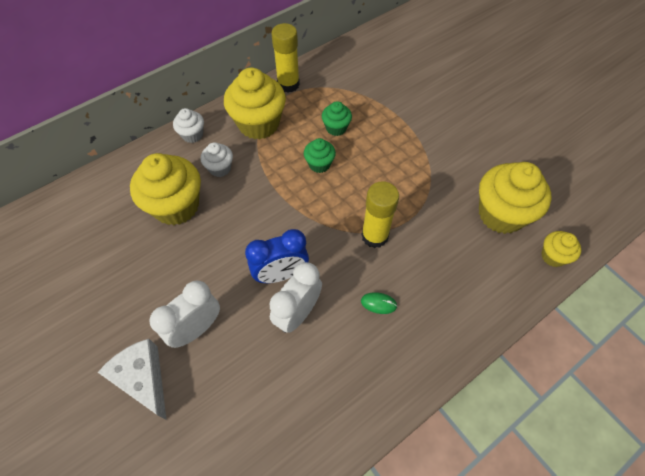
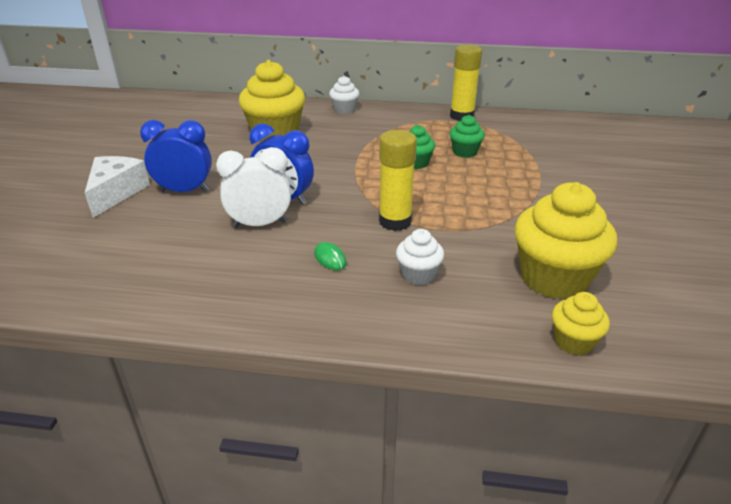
camera: 45 degrees right, 25 degrees down
white clock [149,280,220,348] -> blue clock [140,120,212,192]
white cupcake [200,142,233,177] -> white cupcake moved to [396,229,444,285]
yellow cupcake [224,68,286,140] -> none

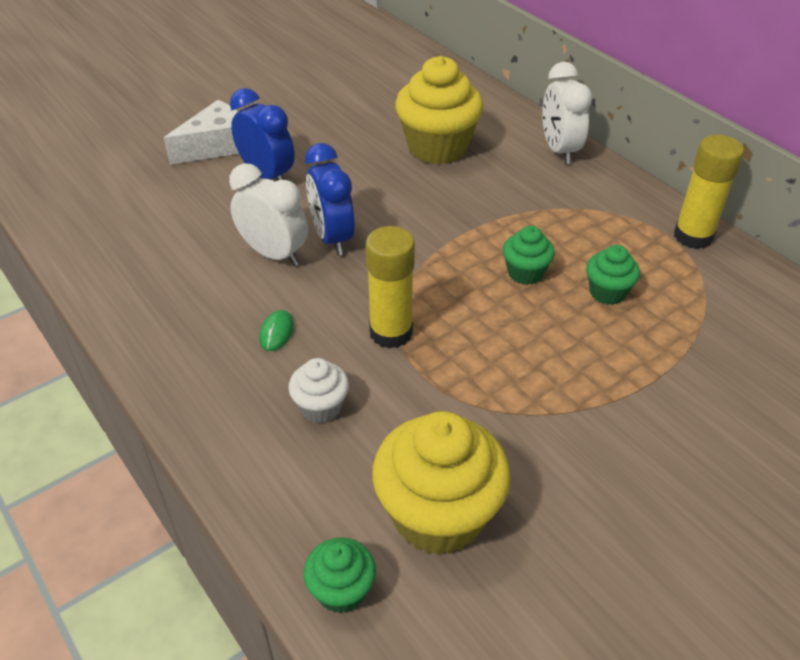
camera: 45 degrees right, 10 degrees up
white cupcake [329,76,359,114] -> white clock [542,62,592,164]
yellow cupcake [552,292,610,355] -> green cupcake [304,537,376,614]

